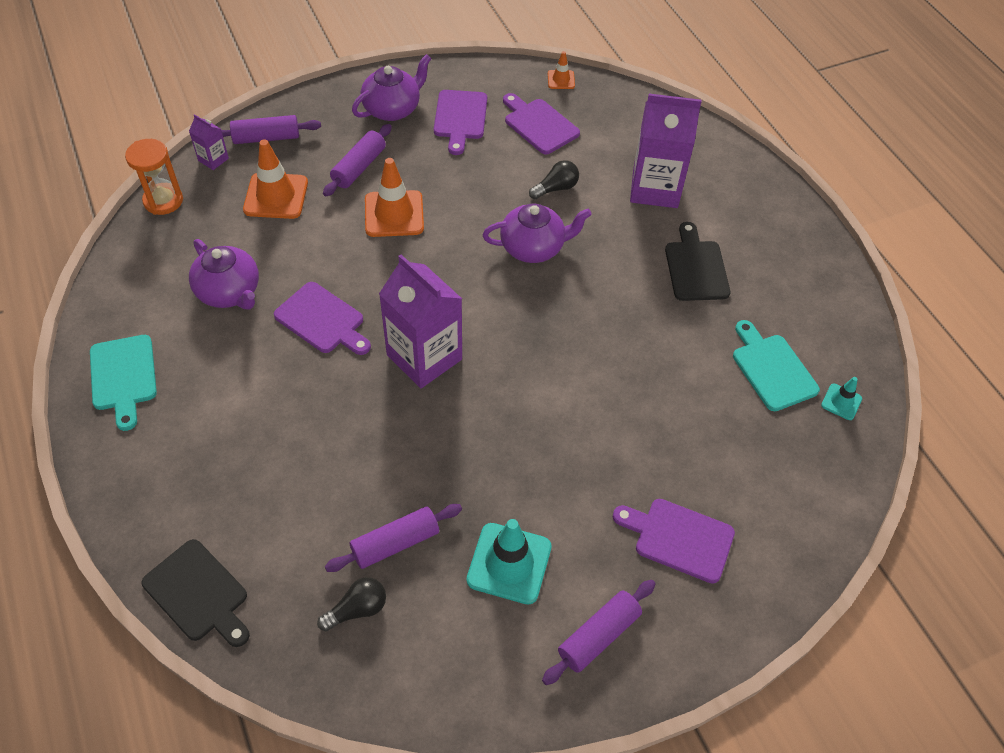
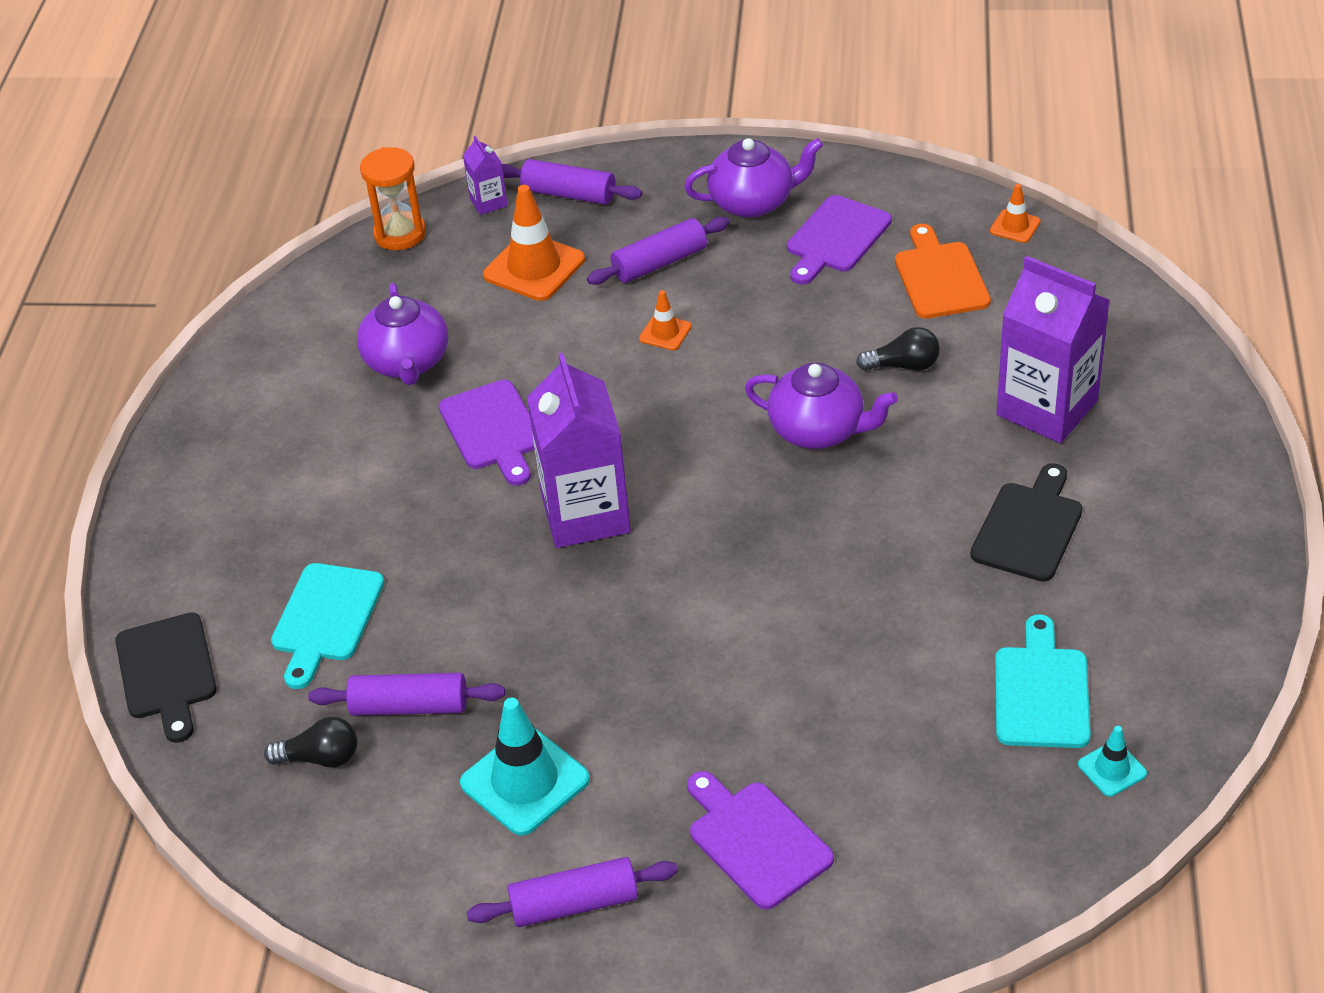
camera: 35 degrees right, 10 degrees down
turquoise cutting board [90,335,157,431] -> turquoise cutting board moved to [271,563,384,689]
orange traffic cone [365,158,424,237] -> orange traffic cone [639,290,692,350], size x0.52
purple cutting board [503,93,580,154] -> orange cutting board [895,224,991,319]

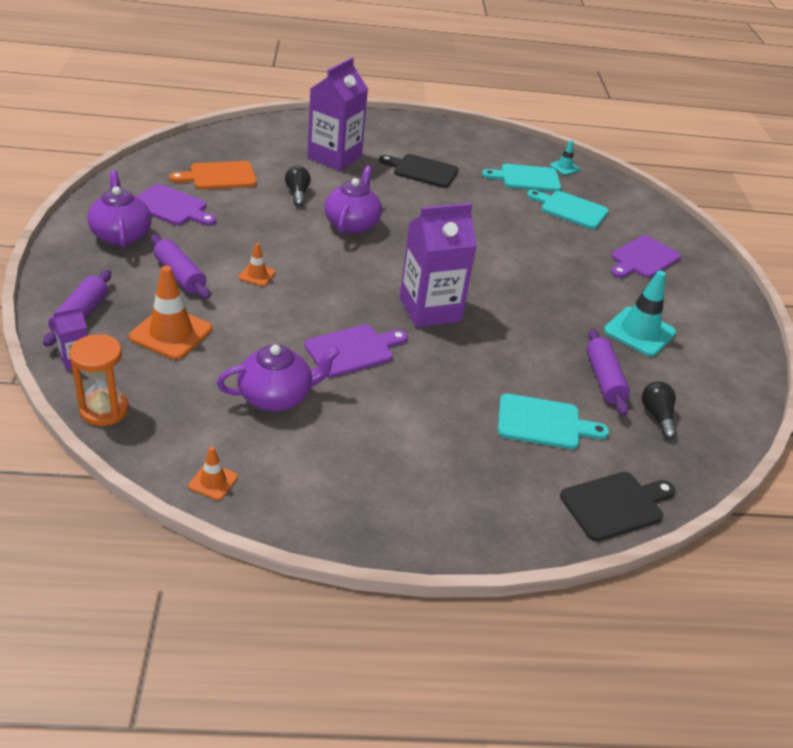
camera: 105 degrees left, 5 degrees down
purple rolling pin [467,857,678,927] -> none
orange traffic cone [990,184,1041,243] -> orange traffic cone moved to [188,447,238,500]
none -> turquoise cutting board [527,190,609,229]

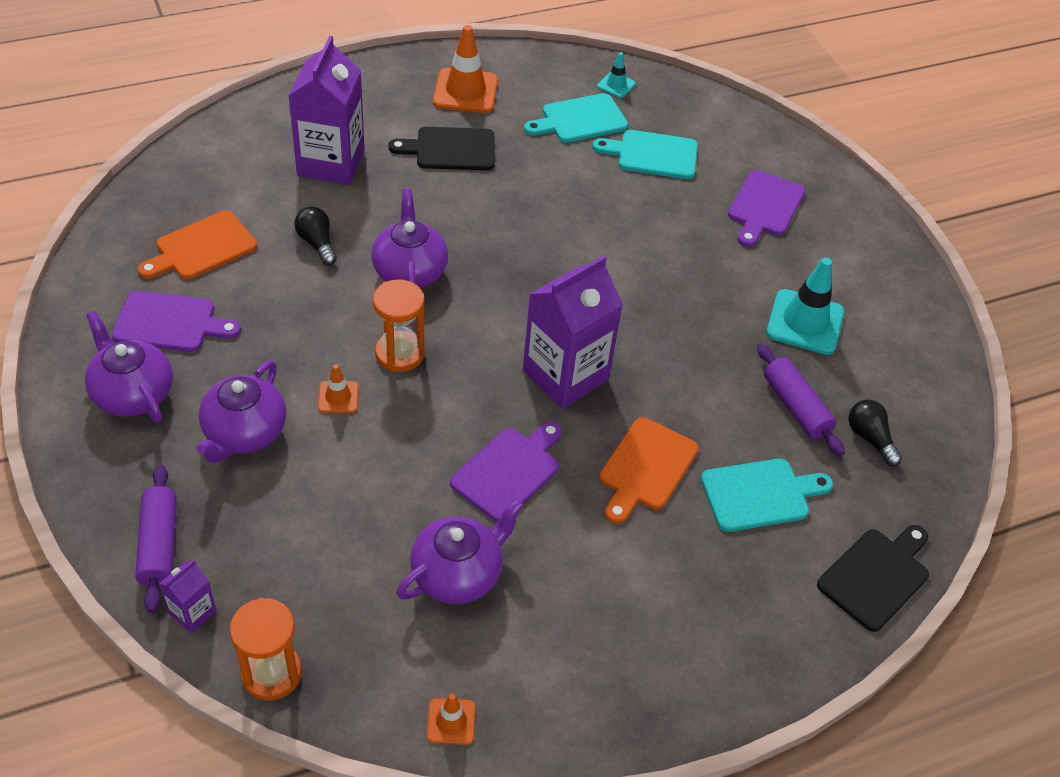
camera: 20 degrees left, 10 degrees up
orange traffic cone [129,266,212,360] -> orange traffic cone moved to [433,25,498,113]
purple rolling pin [151,235,210,299] -> purple teapot [196,360,286,463]
none -> orange hourglass [373,279,425,372]
none -> orange cutting board [599,417,699,524]

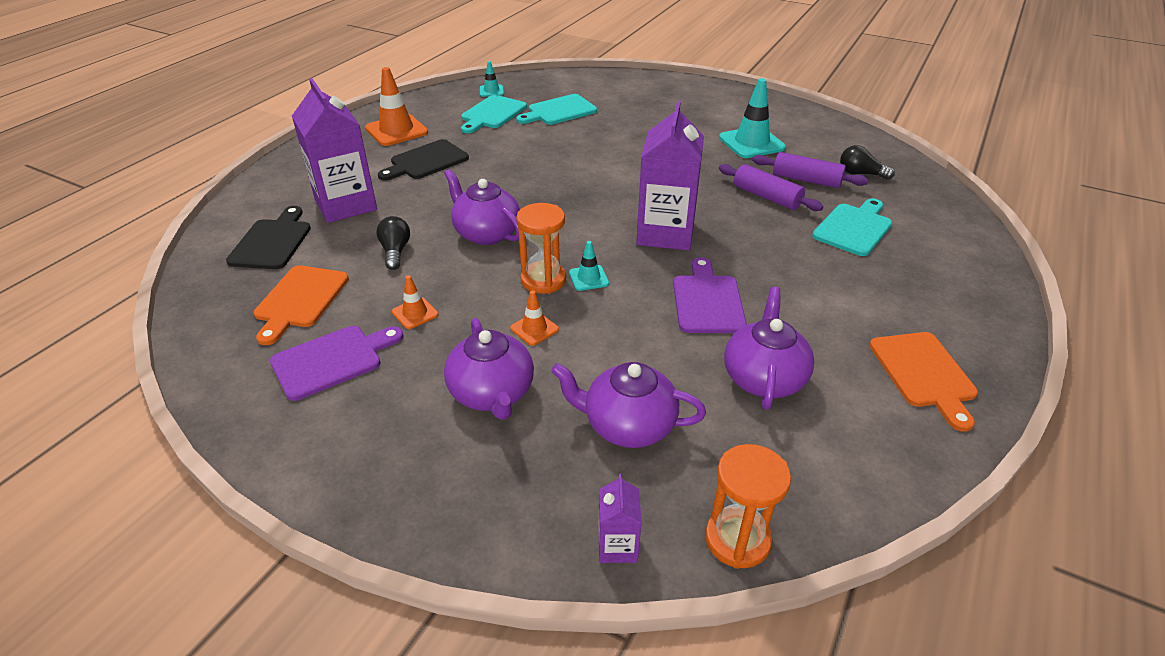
camera: 35 degrees left, 10 degrees down
purple teapot [85,311,173,422] -> purple teapot moved to [551,362,706,448]
purple rolling pin [135,465,177,613] -> purple rolling pin moved to [719,164,823,211]
black light bulb [294,207,337,265] -> black light bulb turned 60 degrees clockwise [376,216,410,270]
orange traffic cone [427,693,475,745] -> orange traffic cone moved to [392,275,439,329]
orange cutting board [599,417,699,524] -> orange cutting board moved to [869,332,978,432]
purple cutting board [728,170,805,247] -> none
black cutting board [817,525,929,632] -> black cutting board moved to [226,206,311,269]
none -> turquoise traffic cone [569,241,609,291]

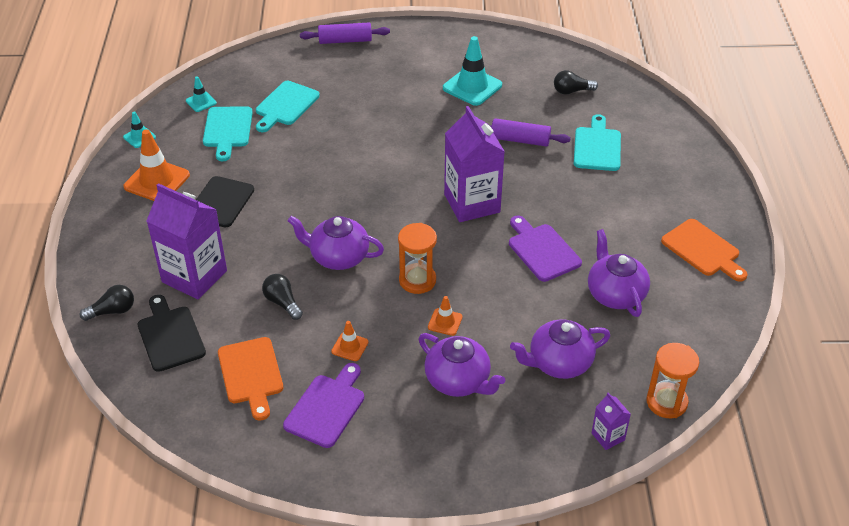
camera: 30 degrees left, 5 degrees up
turquoise traffic cone [569,241,609,291] -> turquoise traffic cone moved to [123,111,156,148]
purple rolling pin [752,152,868,188] -> purple rolling pin moved to [300,23,390,44]
none -> black light bulb [80,285,134,321]

